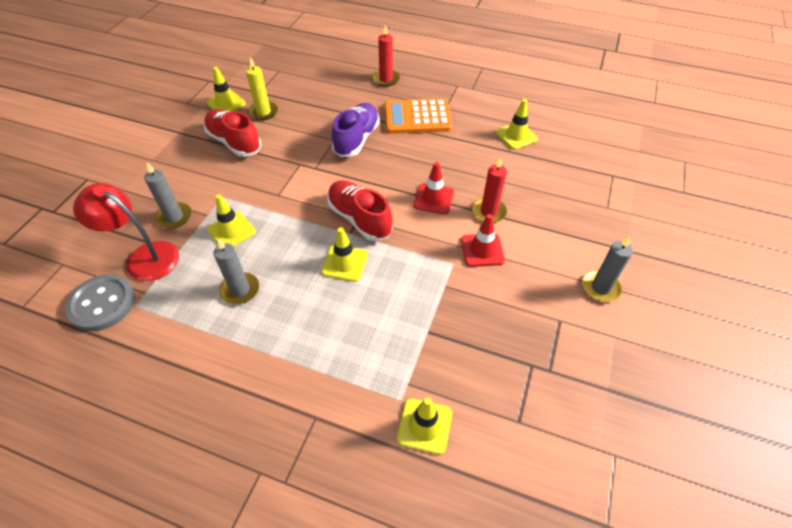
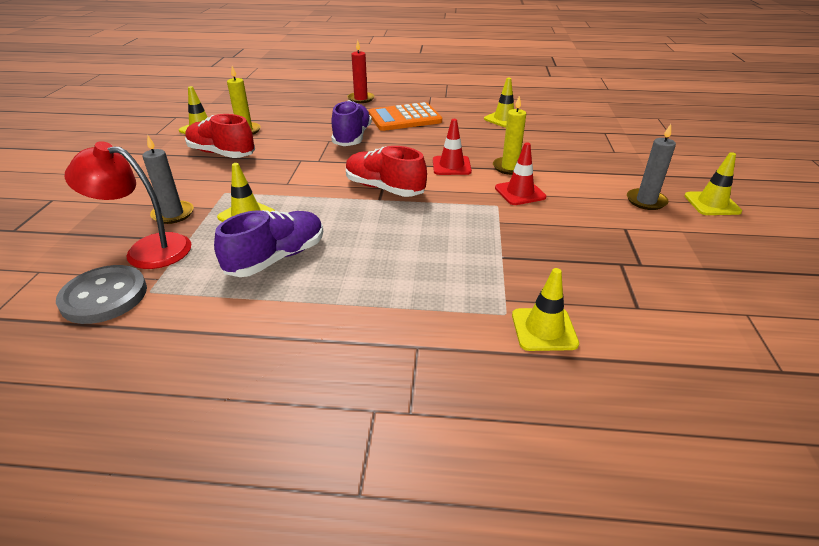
camera: 15 degrees left, 15 degrees down
grey candle [213,239,259,304] -> purple shoe [214,210,323,277]
yellow traffic cone [321,227,368,282] -> yellow traffic cone moved to [684,152,742,215]
red candle [472,157,507,223] -> yellow candle [493,96,526,175]

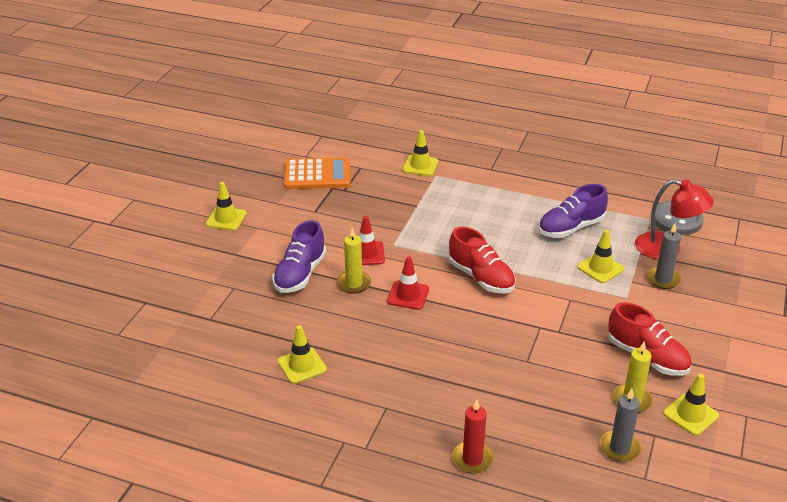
camera: 165 degrees left, 0 degrees up
purple shoe [331,100,372,146] -> purple shoe moved to [272,220,326,293]
orange calculator [369,102,442,131] -> orange calculator moved to [284,157,351,189]
grey candle [627,124,676,210] -> grey candle moved to [600,389,642,462]

